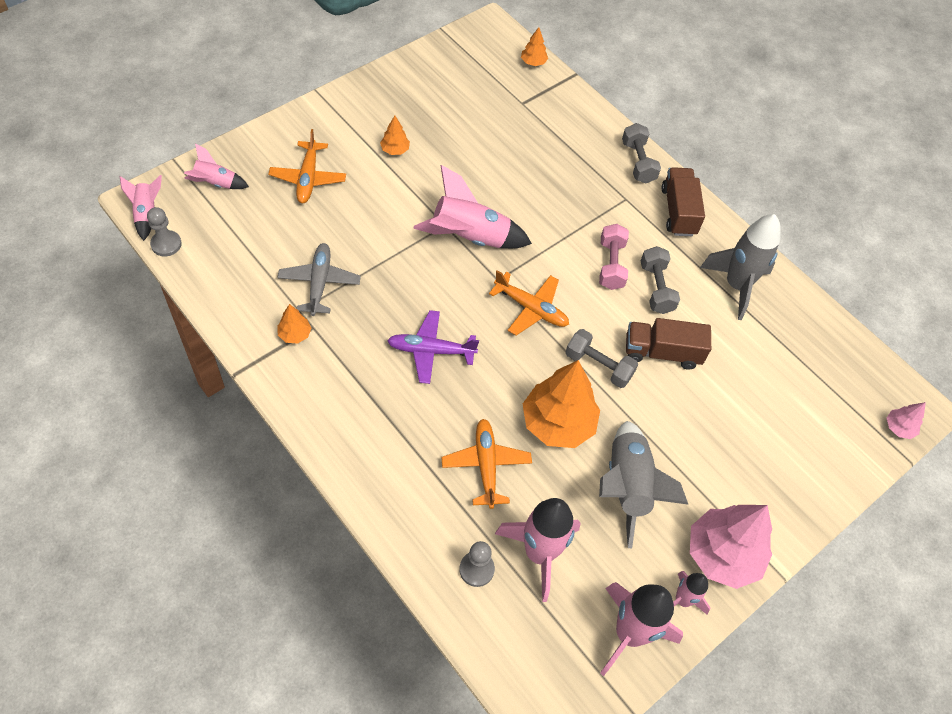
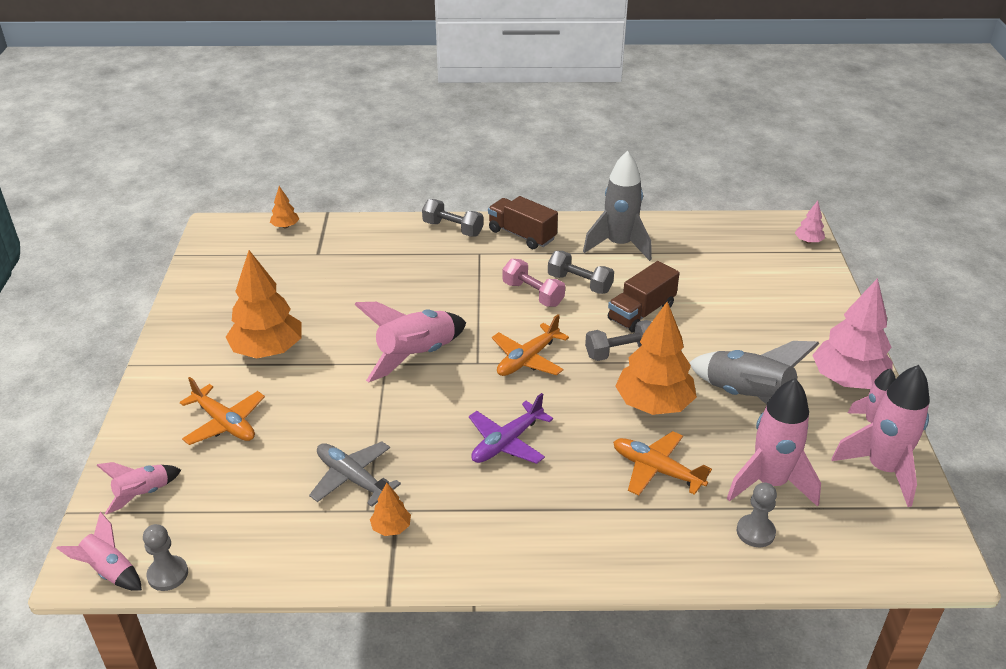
camera: 45 degrees left, 20 degrees down
orange tree [380,116,410,155] -> orange tree [226,250,301,359], size x2.20
orange plane [489,270,569,336] -> orange plane turned 150 degrees clockwise [492,314,569,376]

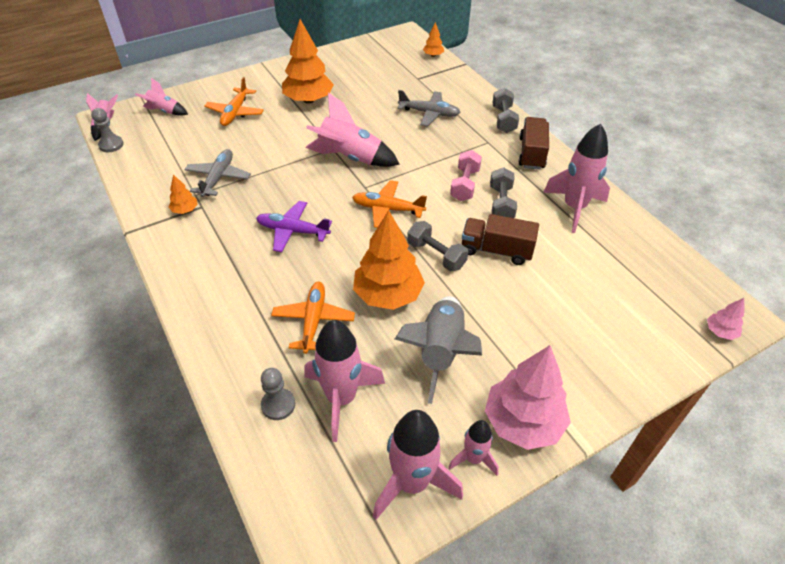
camera: 60 degrees right, 10 degrees up
grey rocket [583,151,652,261] -> pink rocket [543,123,610,233]
none -> grey plane [397,90,461,126]

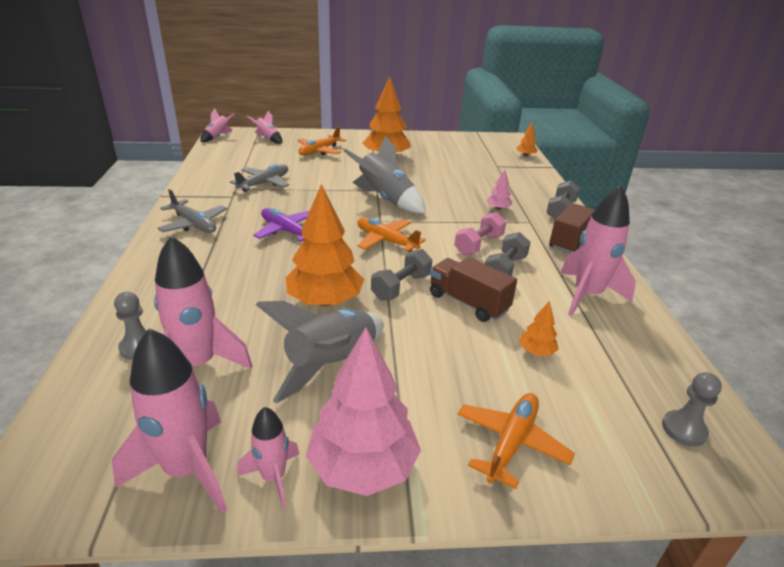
camera: 25 degrees right, 15 degrees down
grey pawn [91,108,124,152] -> grey pawn moved to [662,372,722,447]
orange tree [169,174,198,214] -> orange tree moved to [519,301,558,356]
orange plane [271,282,355,354] -> orange plane moved to [458,393,575,489]
pink rocket [305,93,400,167] -> grey rocket [344,136,426,213]
grey plane [397,90,461,126] -> grey plane moved to [158,189,227,233]
grey dumbbell [407,221,469,271] -> grey dumbbell turned 60 degrees clockwise [371,249,432,301]
pink tree [707,298,744,340] -> pink tree moved to [486,170,512,210]

